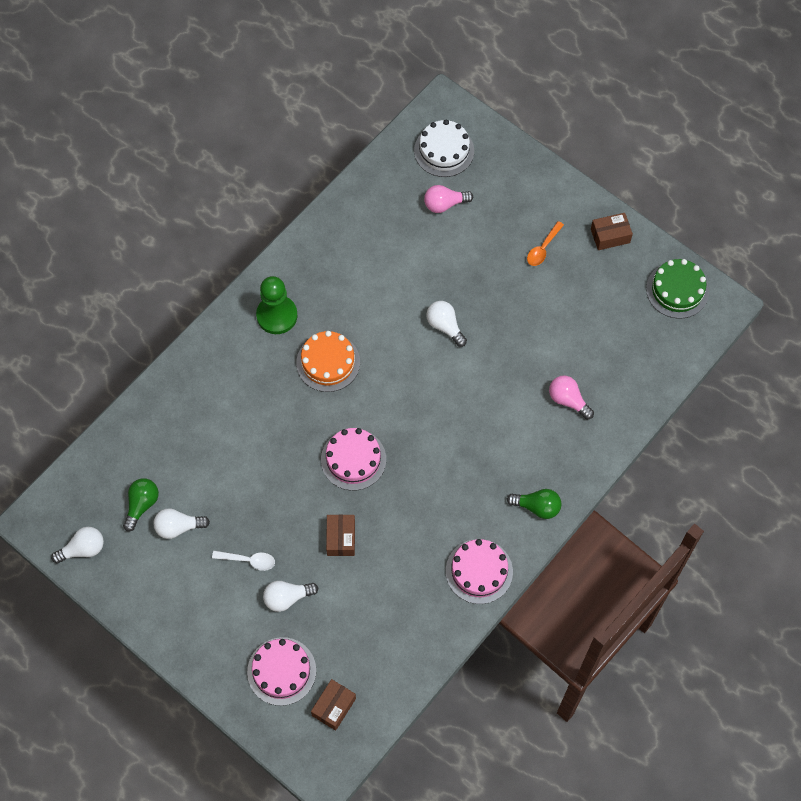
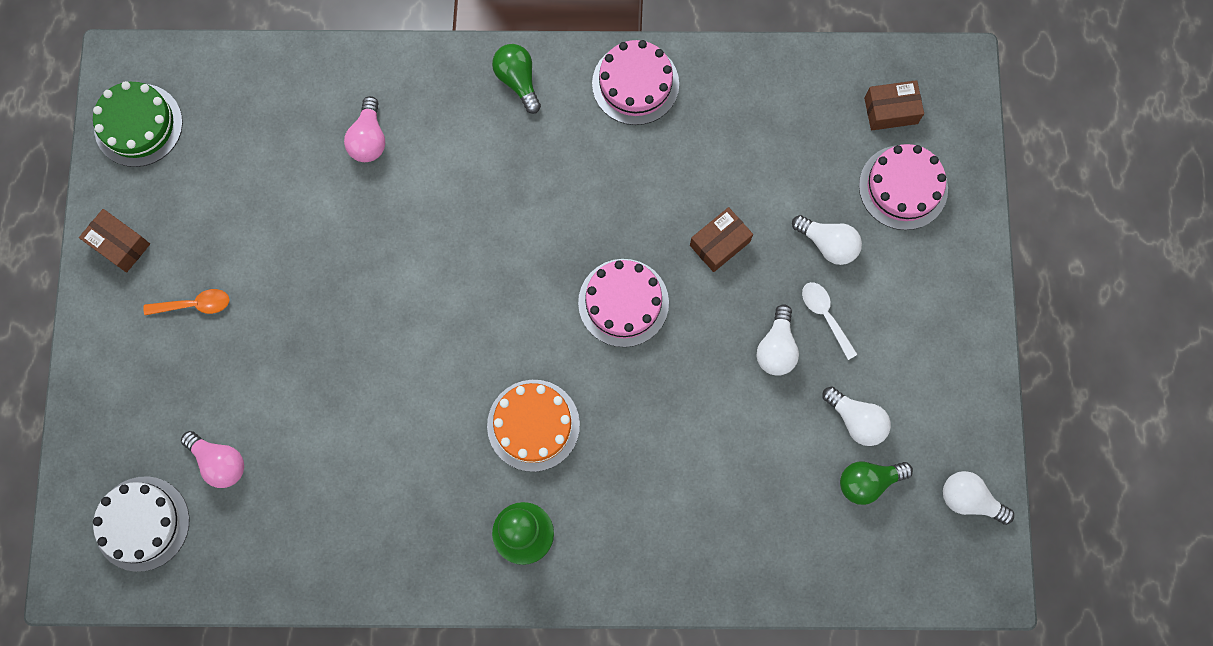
camera: 130 degrees left, 10 degrees up
white light bulb [426,301,467,347] -> white light bulb moved to [756,304,799,376]

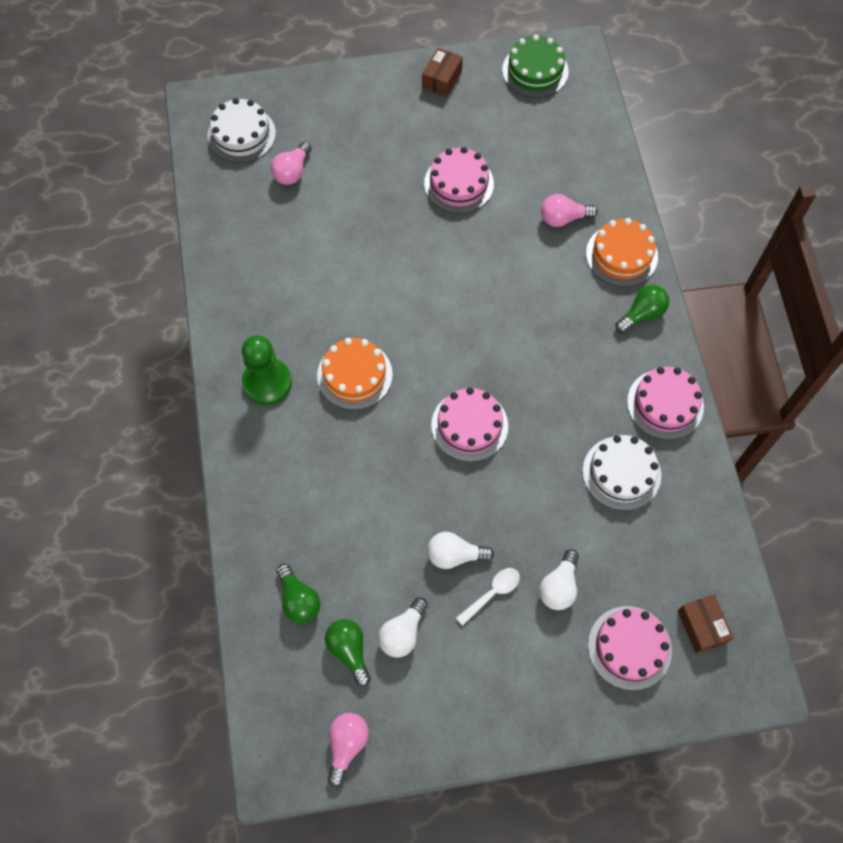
camera: 80 degrees right, 10 degrees down
orange spoon [144,289,230,315] -> none
brown box [690,207,753,272] -> none
white light bulb [943,471,1014,525] -> pink light bulb [328,713,369,787]
none -> green light bulb [276,564,321,623]
none -> pink cake [424,147,494,213]
none -> white cake [583,435,661,511]
none -> orange cake [586,218,658,287]

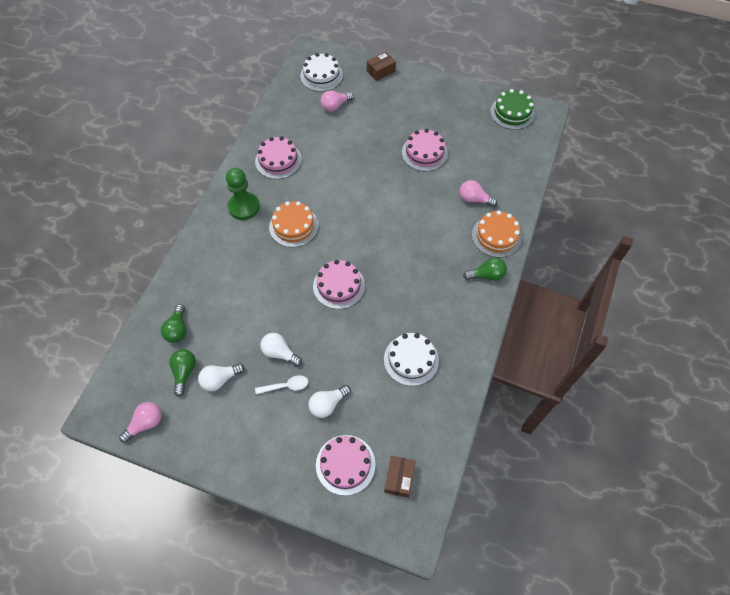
camera: 30 degrees right, 5 degrees down
brown box [422,48,463,97] -> brown box moved to [367,52,396,81]
pink cake [627,367,704,440] -> pink cake moved to [255,136,302,179]

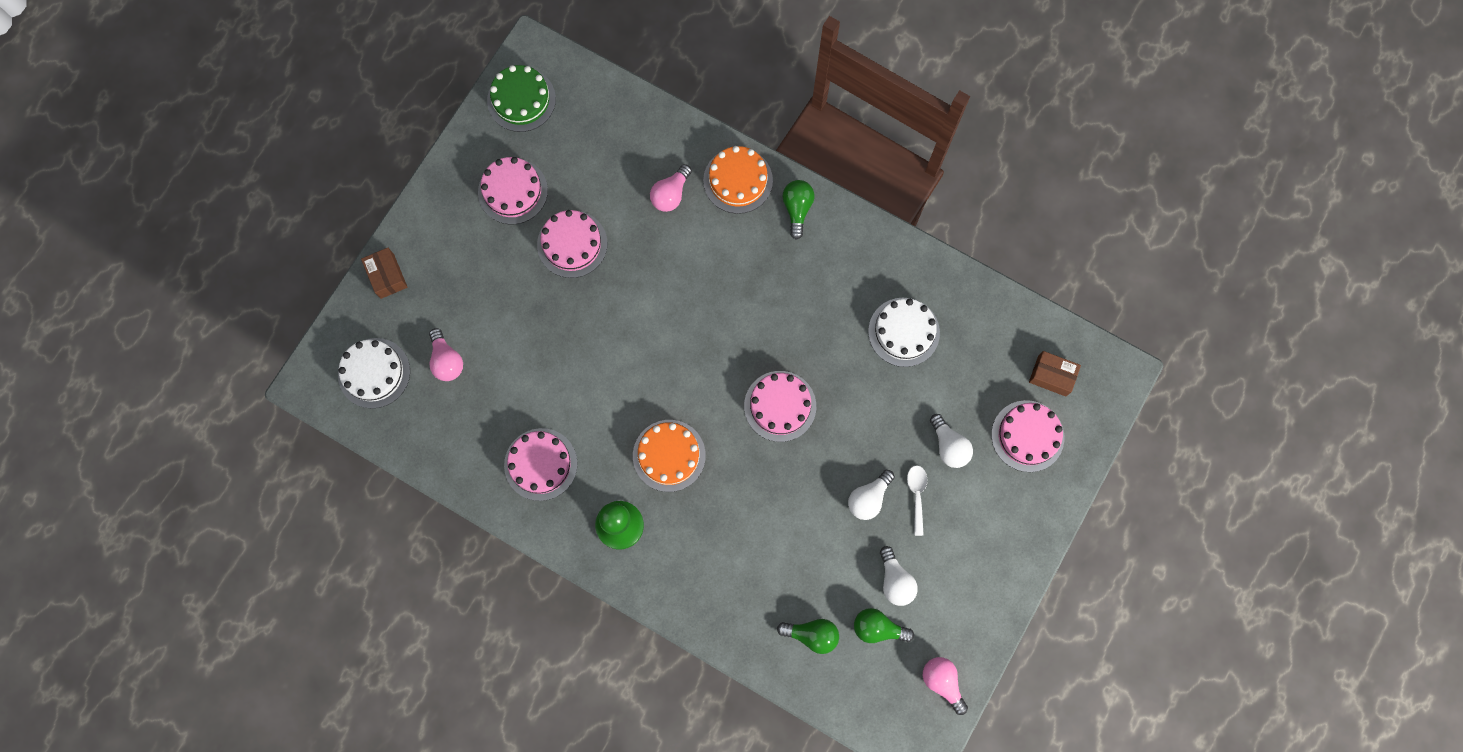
camera: 80 degrees left, 15 degrees up
none -> pink cake [478,157,548,224]

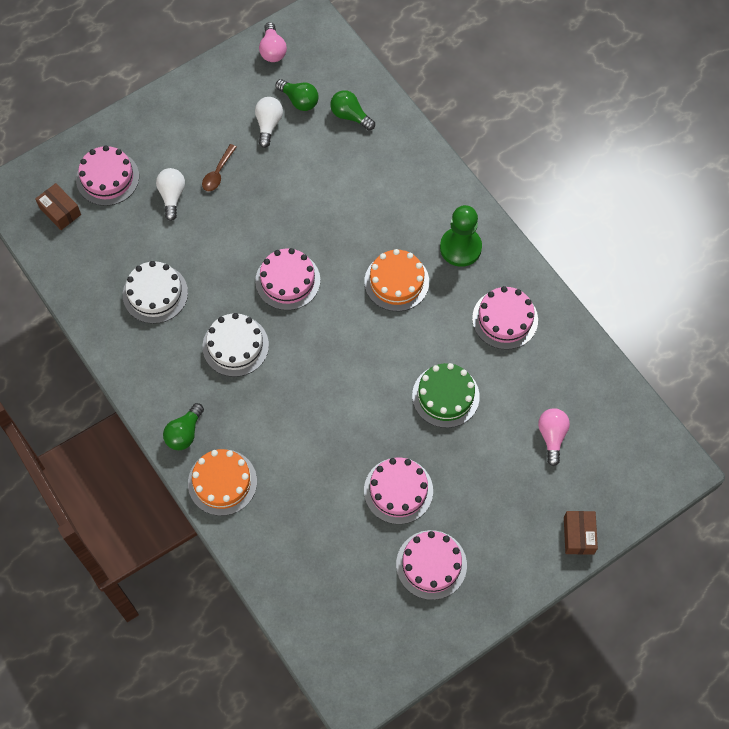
camera: 155 degrees left, 10 degrees down
white cake [338,338,410,409] -> white cake moved to [202,313,269,377]
green cake [487,65,556,132] -> green cake moved to [412,363,480,428]
pink light bulb [650,164,692,212] -> none
white light bulb [848,470,895,520] -> none
white spoon [907,465,927,536] -> brown spoon [202,144,236,192]

